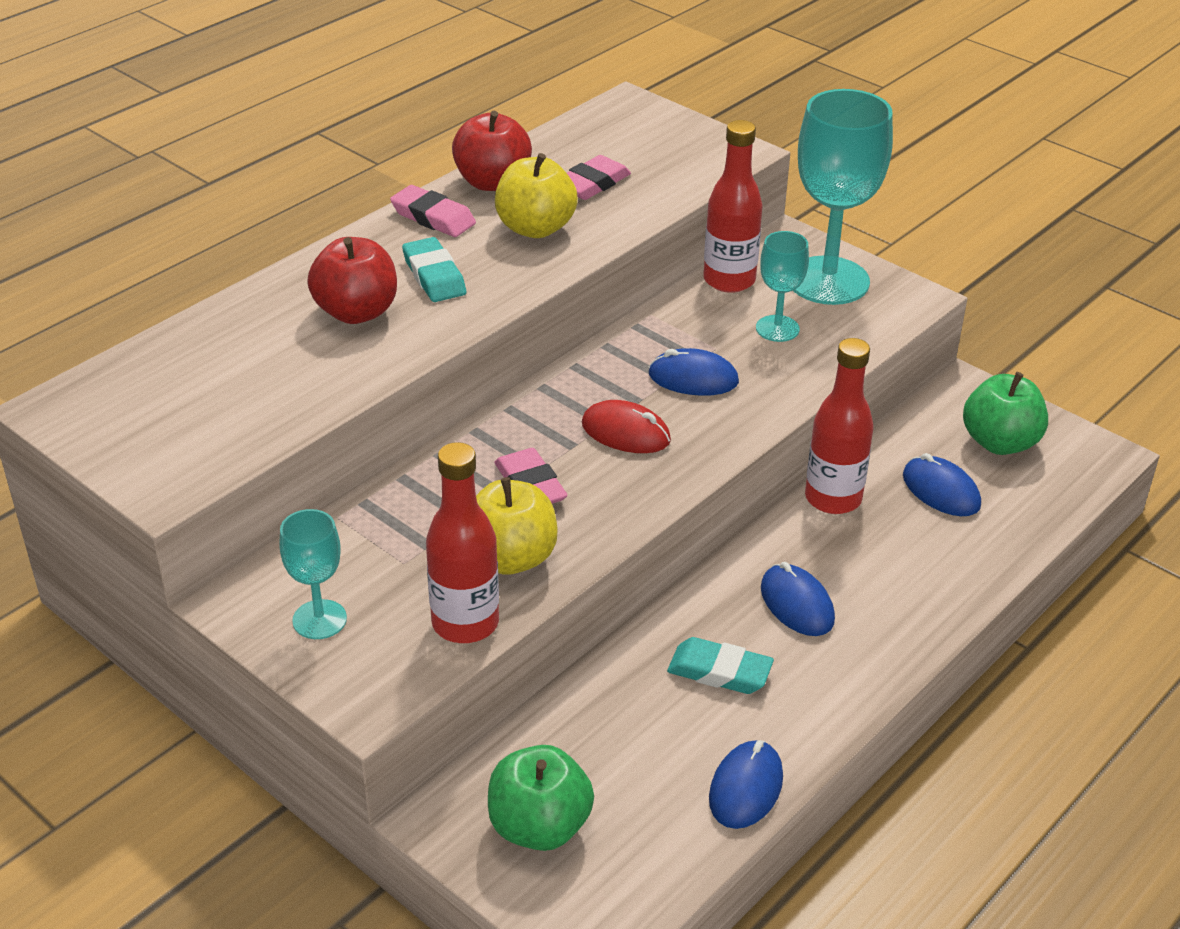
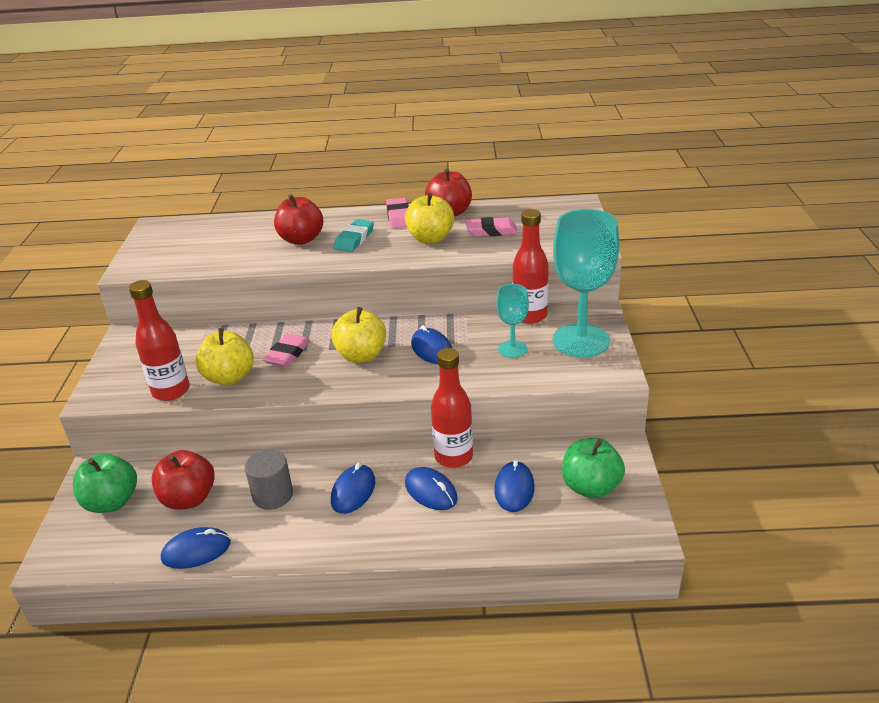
camera: 50 degrees right, 5 degrees down
turquoise goblet [280,509,347,639] -> none
red mouse [582,400,671,453] -> yellow apple [331,307,386,363]
turquoise eraser [667,637,774,694] -> grey cylinder [245,449,293,510]
none -> red apple [152,450,215,510]
none -> blue mouse [405,467,458,510]

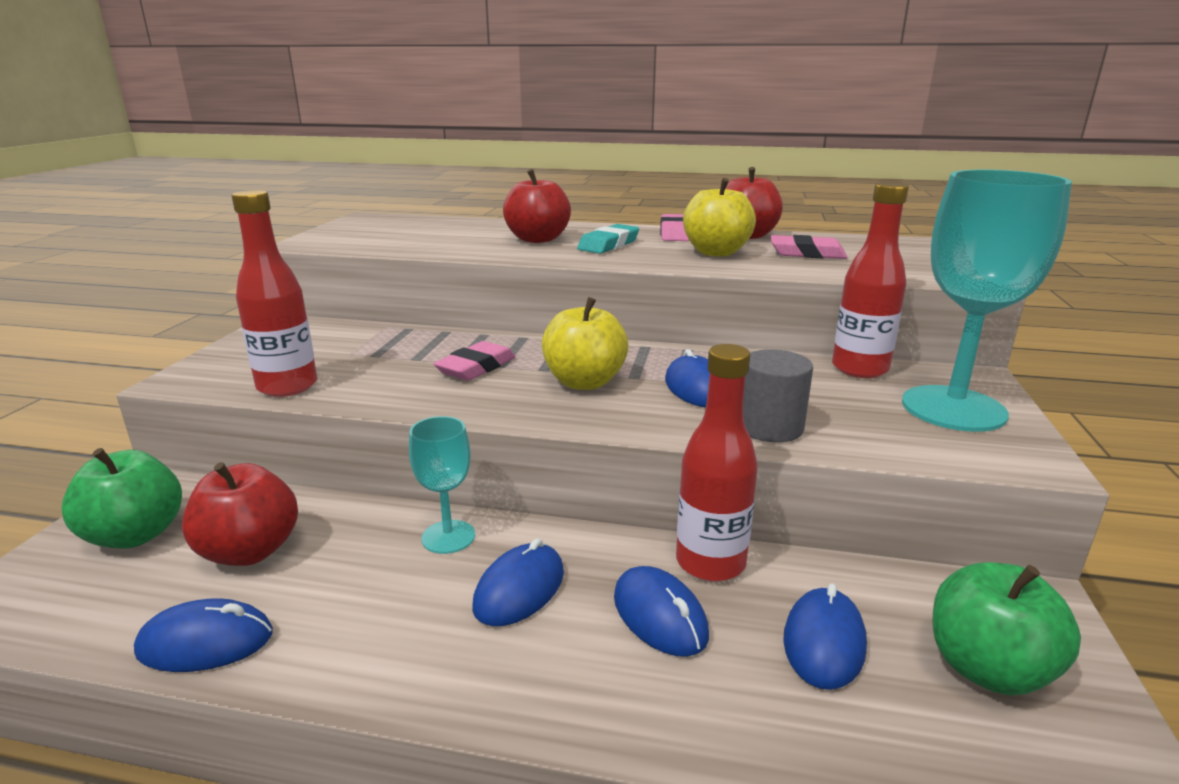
camera: 10 degrees right, 10 degrees down
yellow apple [196,328,254,385] -> none
grey cylinder [245,449,293,510] -> grey cylinder moved to [743,349,813,442]
turquoise goblet [496,284,529,358] -> turquoise goblet moved to [409,416,475,554]

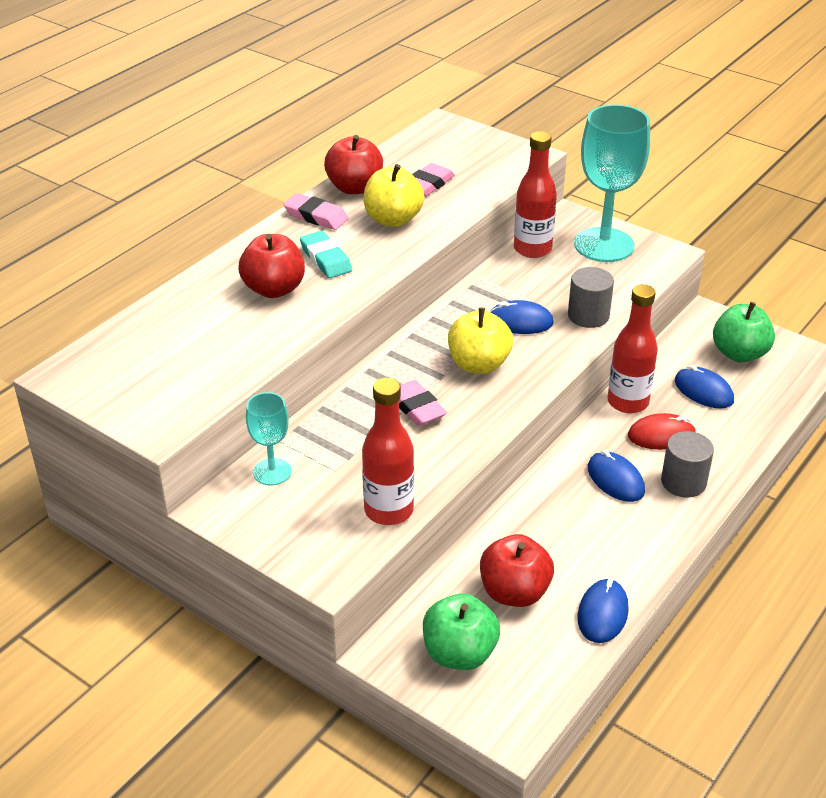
camera: 65 degrees left, 15 degrees up
turquoise goblet [409,416,475,554] -> turquoise goblet moved to [246,392,292,485]
blue mouse [614,566,709,657] -> red mouse [628,413,696,450]
none -> grey cylinder [661,431,714,497]

